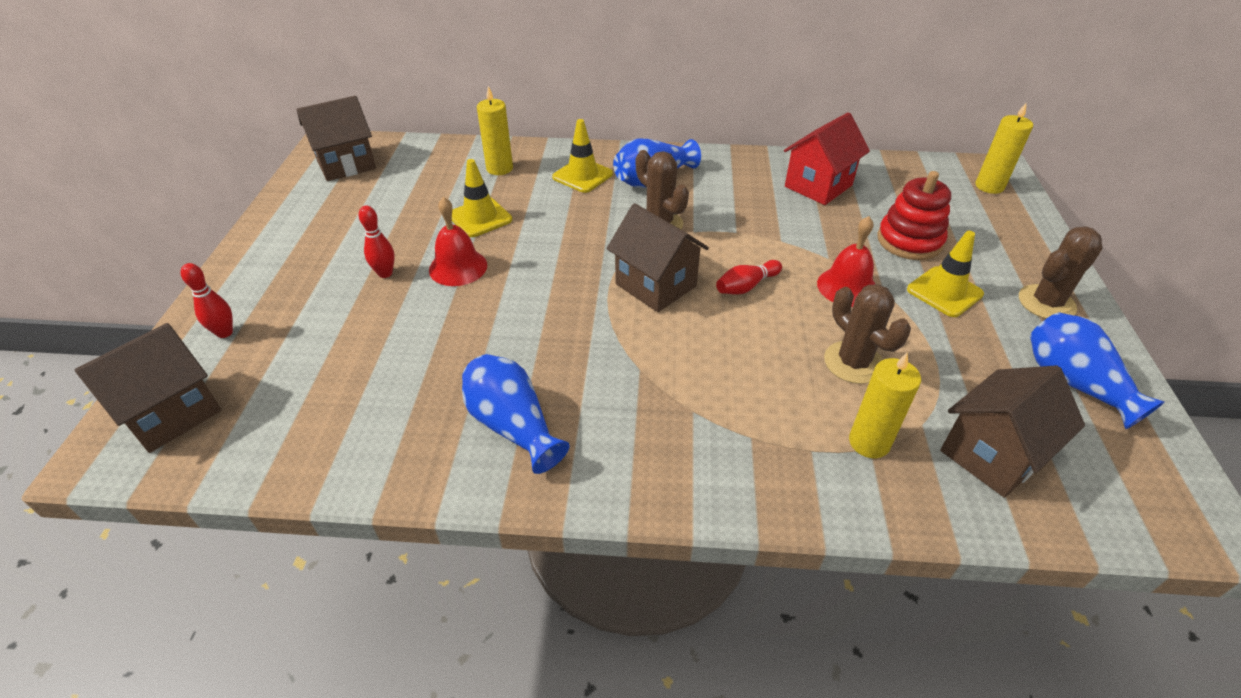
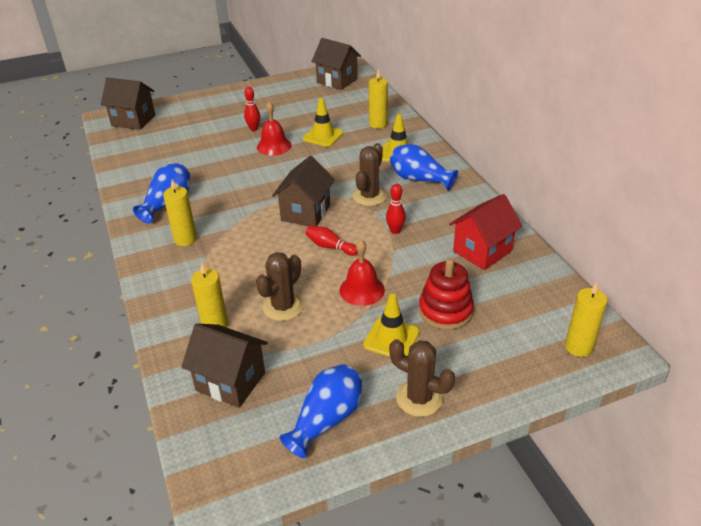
camera: 65 degrees right, 5 degrees down
red bowling pin [181,263,233,338] -> red bowling pin moved to [386,184,406,234]
red house [784,112,870,205] -> red house turned 60 degrees counterclockwise [449,194,522,270]
none -> yellow candle [163,180,197,246]

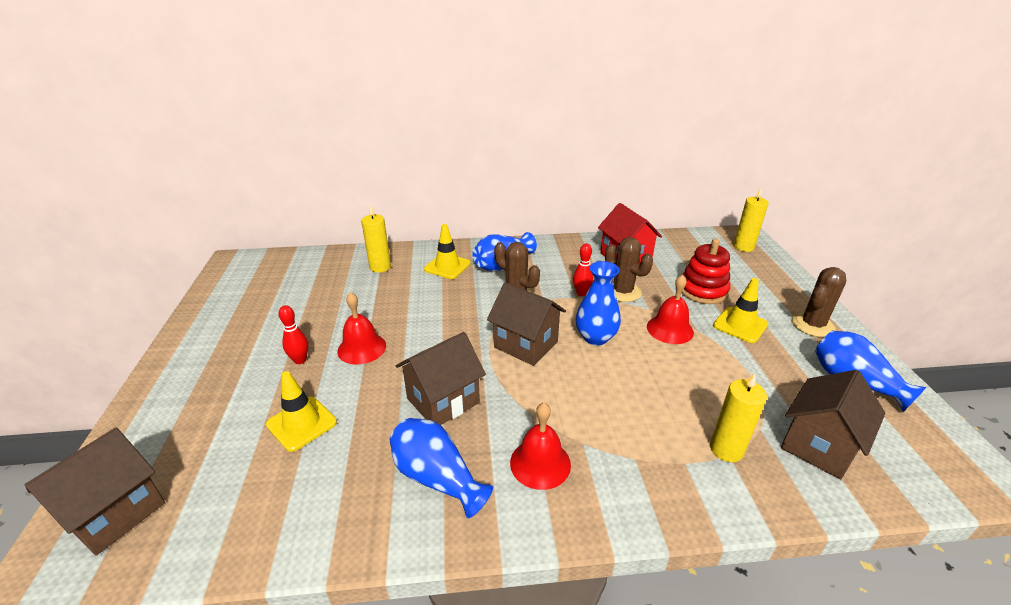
camera: 75 degrees left, 5 degrees down
yellow candle [163,180,197,246] -> red bell [510,403,571,490]
brown cactus [256,252,304,321] -> brown cactus moved to [605,237,653,302]
yellow traffic cone [303,98,344,147] -> yellow traffic cone moved to [266,371,337,452]
red bowling pin [305,226,358,256] -> blue vase [576,261,621,345]
brown house [311,38,361,90] -> brown house moved to [396,332,486,425]

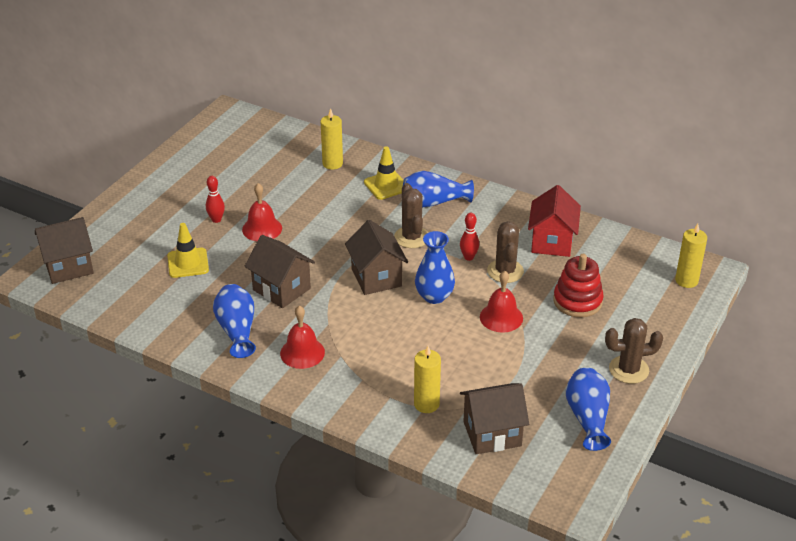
camera: 35 degrees right, 5 degrees up
brown house [396,332,486,425] -> brown house turned 45 degrees clockwise [244,235,315,308]
yellow traffic cone [713,278,768,343] -> none

